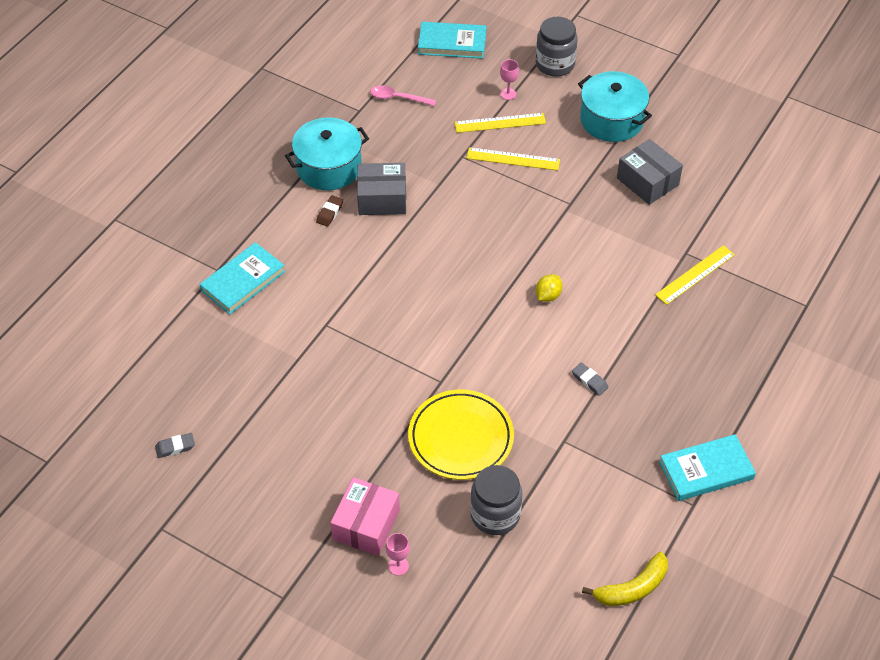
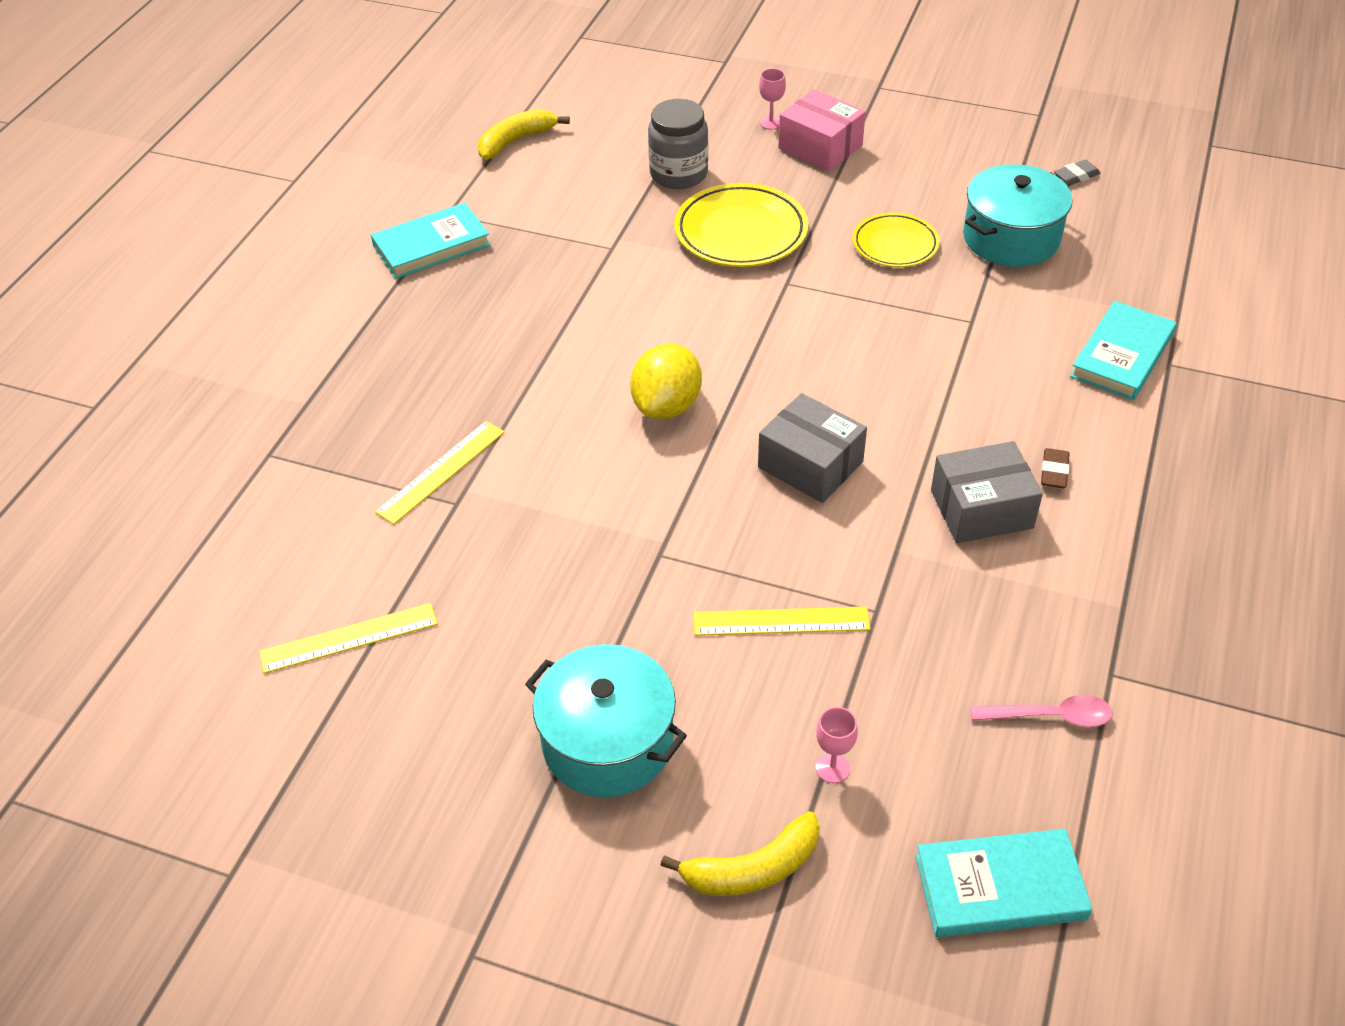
camera: 170 degrees right, 5 degrees down
turquoise pot [285,118,369,190] -> turquoise pot moved to [963,164,1072,267]
pink box [330,477,400,556] -> pink box turned 60 degrees counterclockwise [778,89,866,171]
yellow ruler [454,113,546,133] -> yellow ruler moved to [259,603,438,674]
grey jar [536,17,578,76] -> yellow banana [660,811,820,896]
yellow lemon [536,274,563,302] -> yellow lemon [630,344,702,419], size x1.78
grey eraser [572,363,609,396] -> none
grey box [617,139,683,205] -> grey box moved to [758,393,867,503]
none -> yellow plate [852,212,940,267]

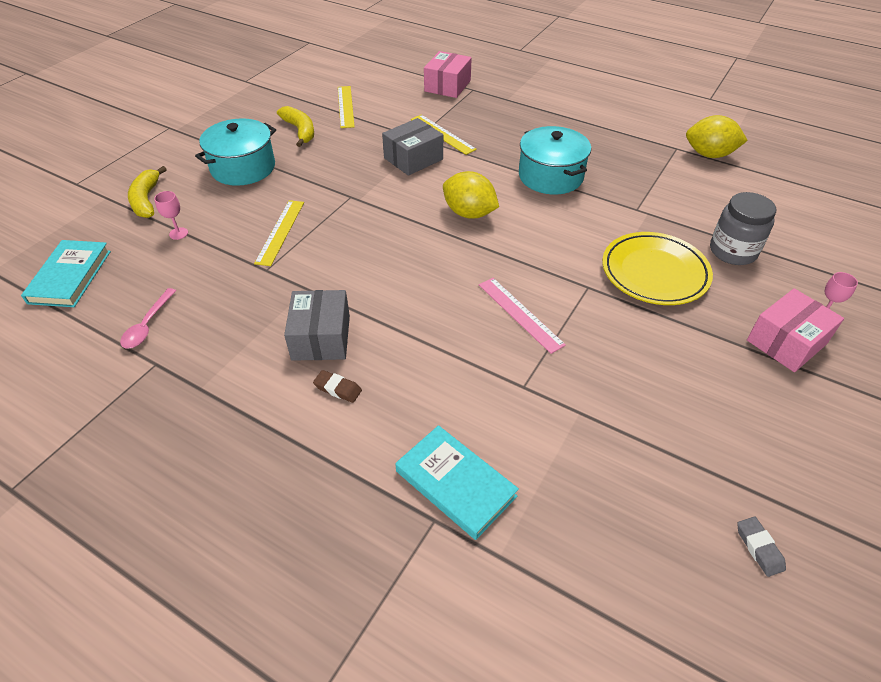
camera: 100 degrees right, 0 degrees up
turquoise book [371,202,491,279] -> none
yellow banana [478,109,570,160] -> yellow banana moved to [277,106,314,147]
grey box [758,393,867,503] -> grey box moved to [382,118,443,176]
yellow plate [852,212,940,267] -> none
turquoise pot [963,164,1072,267] -> turquoise pot moved to [519,126,591,194]
none -> pink box [424,51,472,98]
none -> pink ruler [479,278,566,354]
none -> yellow lemon [686,115,748,158]

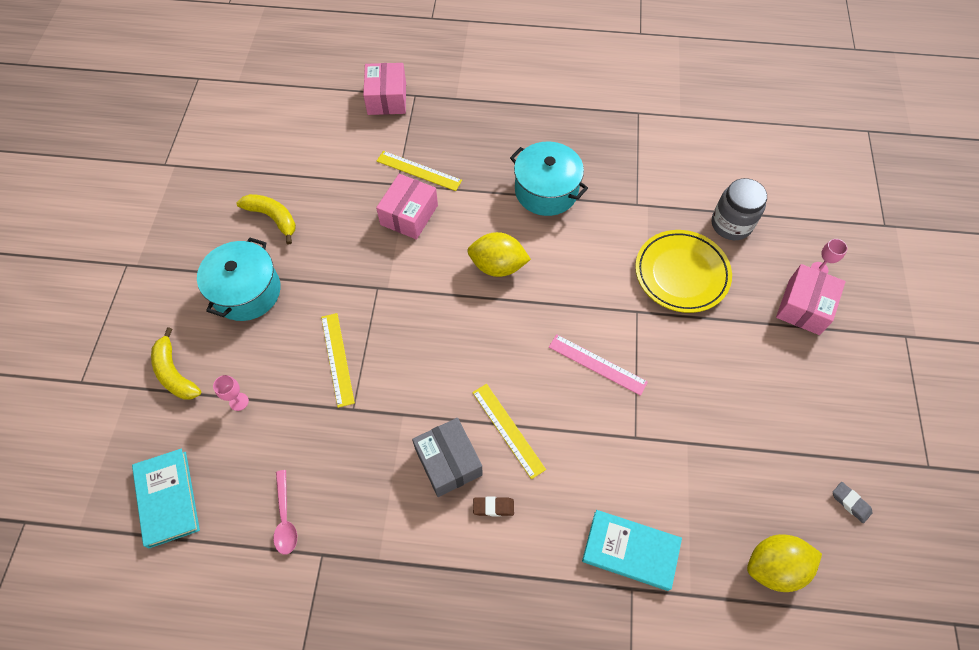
camera: 25 degrees left, 15 degrees up
yellow ruler [338,86,355,128] -> yellow ruler moved to [472,384,546,479]
grey box [382,118,443,176] -> pink box [376,174,438,240]
yellow lemon [686,115,748,158] -> yellow lemon moved to [747,534,822,592]

